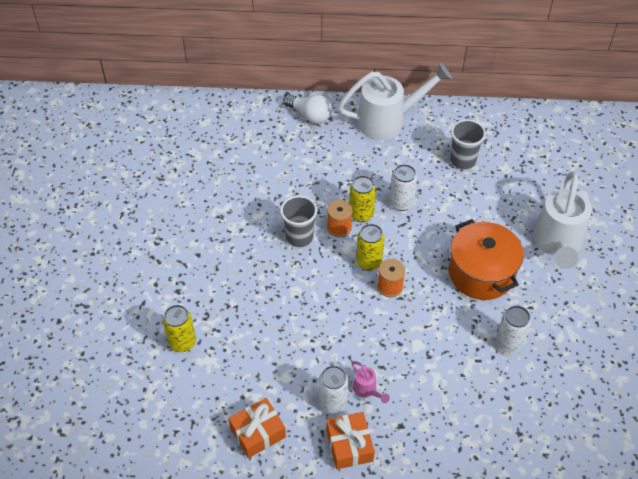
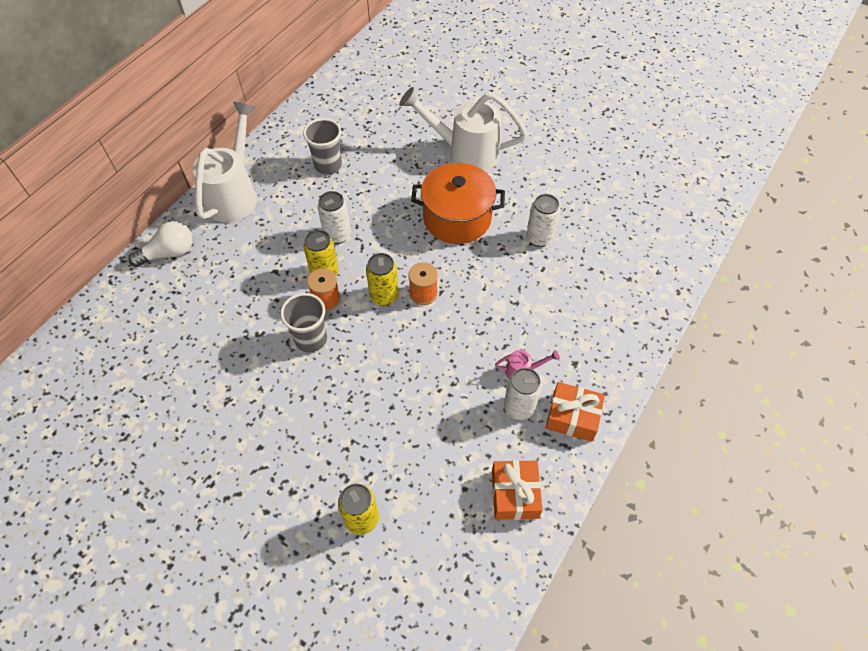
camera: 60 degrees left, 5 degrees up
white watering can [533,171,592,269] -> white watering can turned 150 degrees clockwise [399,87,527,171]

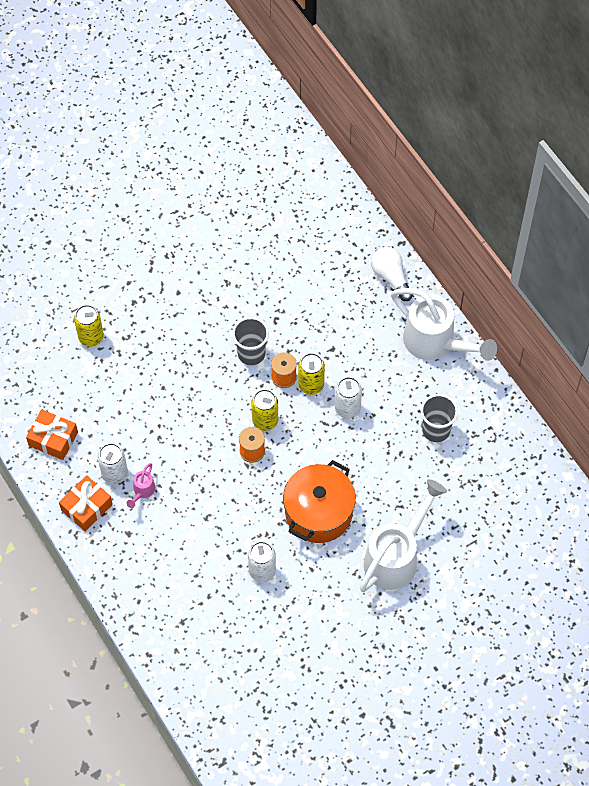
camera: 115 degrees right, 5 degrees up
white light bulb [128,221,193,267] -> white light bulb turned 150 degrees clockwise [371,247,413,301]

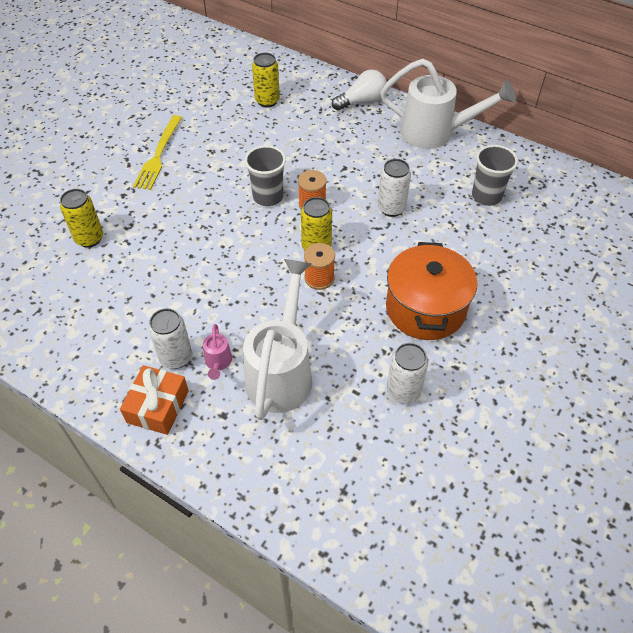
camera: 25 degrees left, 10 degrees down
orange gift [26,409,78,460] -> none
yellow can [298,353,325,395] -> yellow can moved to [252,53,280,107]
white watering can [359,479,447,592] -> white watering can moved to [243,259,312,420]
white light bulb [371,247,413,301] -> white light bulb turned 120 degrees clockwise [332,70,387,110]
none -> yellow fork [133,115,182,190]

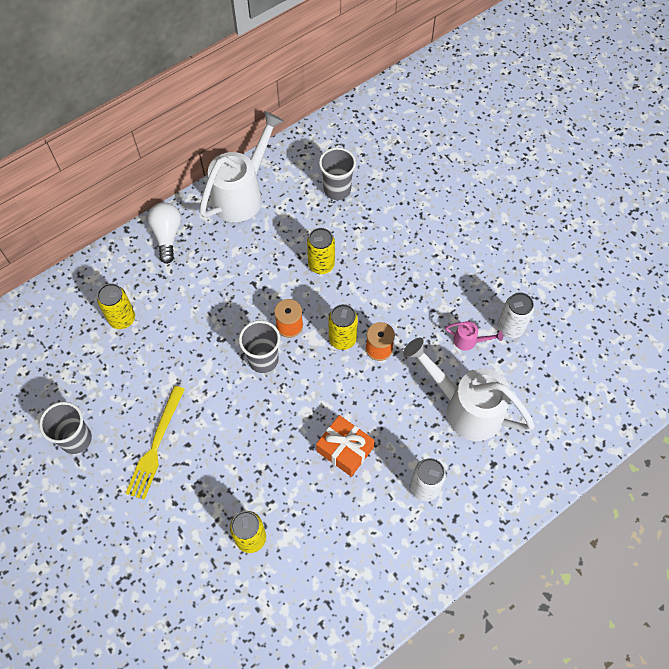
camera: 70 degrees left, 10 degrees up
orange gift [120,365,189,435] -> orange gift moved to [316,415,375,477]
yellow fork [133,115,182,190] -> yellow fork turned 75 degrees clockwise [125,386,185,500]
pink watering can [203,324,232,380] -> pink watering can moved to [445,321,503,351]
white can [378,159,411,217] -> yellow can [307,228,335,274]
orange pot [386,242,477,340] -> none
none -> grey cup [39,402,92,454]

